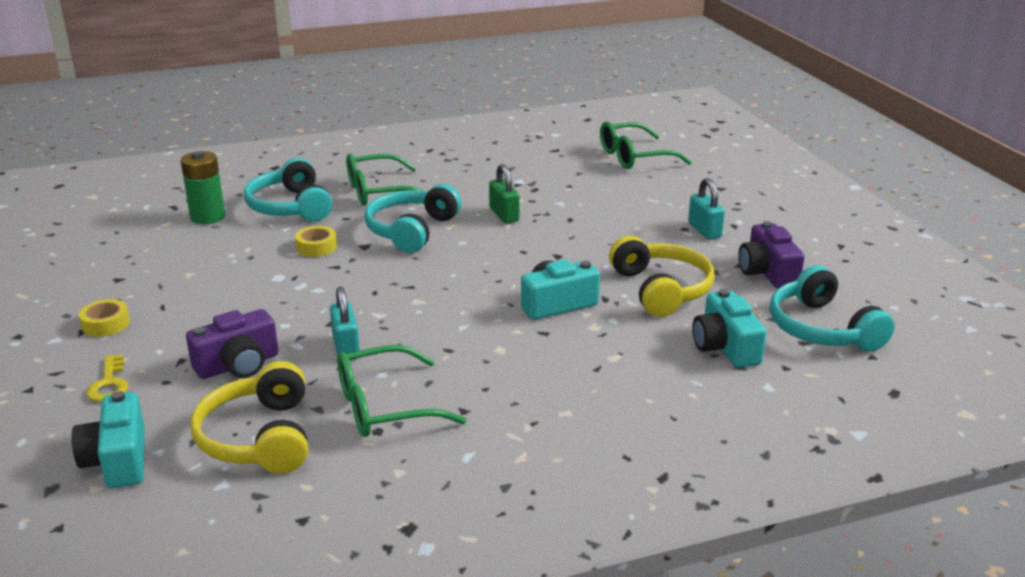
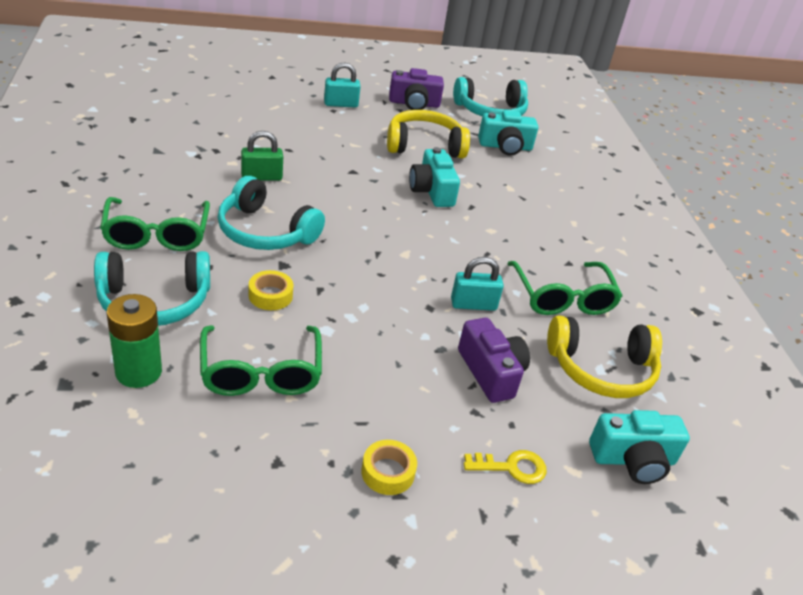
camera: 85 degrees left, 10 degrees up
green glasses [600,121,692,169] -> green glasses moved to [200,325,322,396]

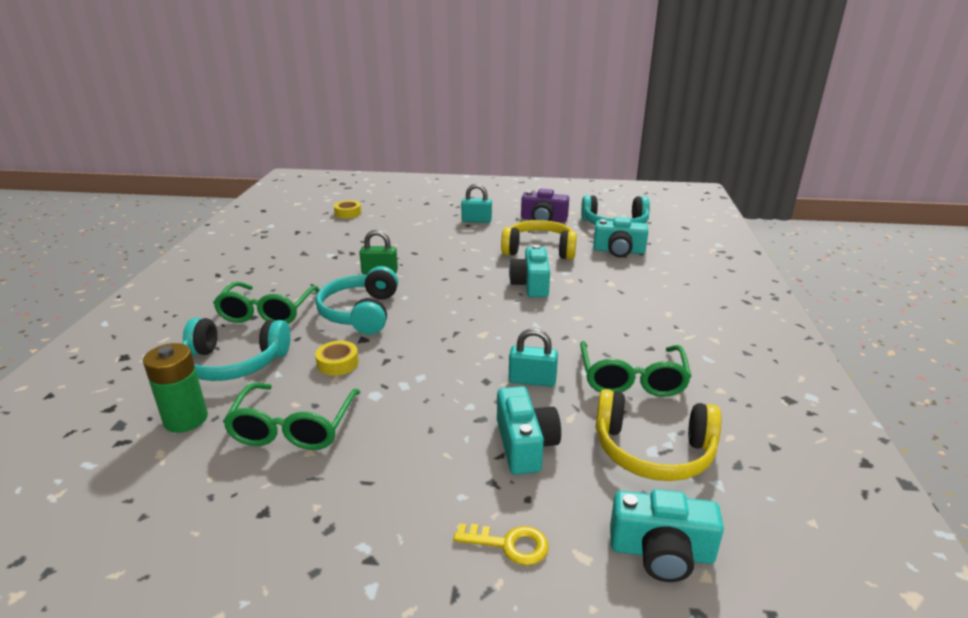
camera: 20 degrees right, 10 degrees down
turquoise headphones [217,176,325,250] -> turquoise headphones turned 45 degrees clockwise [315,266,398,335]
yellow tape [361,440,417,495] -> yellow tape moved to [334,200,361,219]
purple camera [458,318,530,403] -> turquoise camera [497,386,561,475]

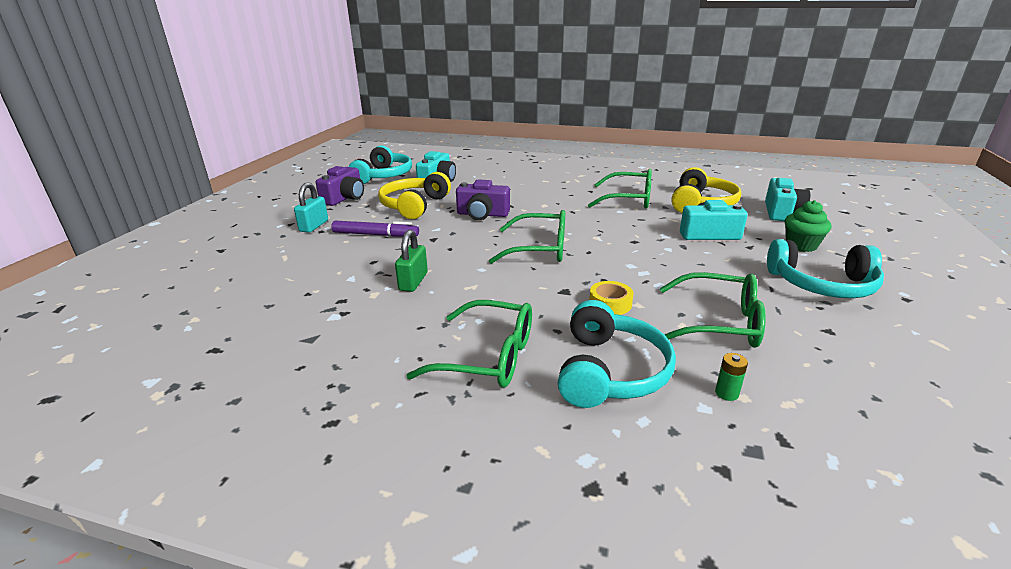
camera: 80 degrees left, 0 degrees up
green battery [143,343,208,433] -> green battery [715,353,748,401], size x0.47
turquoise headphones [315,266,398,335] -> turquoise headphones moved to [767,239,884,298]
yellow tape [334,200,361,219] -> none
yellow key [453,523,549,566] -> green cupcake [785,200,831,252]
turquoise camera [509,245,550,297] -> purple camera [456,179,510,220]
turquoise padlock [509,328,558,387] -> none
none -> purple marker [331,220,419,237]
none -> green glasses [489,210,565,264]

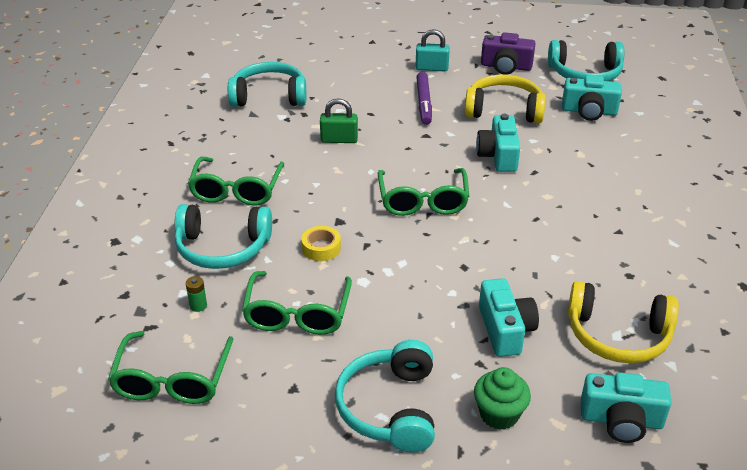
camera: 80 degrees right, 10 degrees up
purple camera [456,179,510,220] -> turquoise camera [476,114,520,172]
green glasses [588,169,652,208] -> green glasses moved to [108,331,233,404]
none -> turquoise headphones [228,62,306,107]

